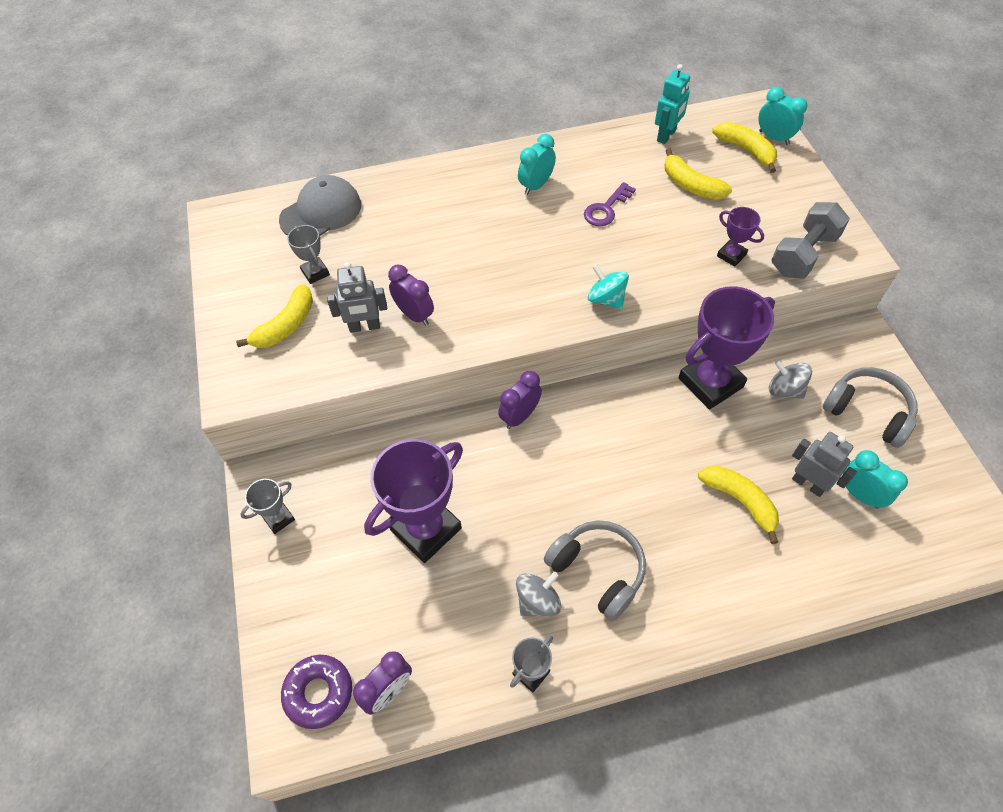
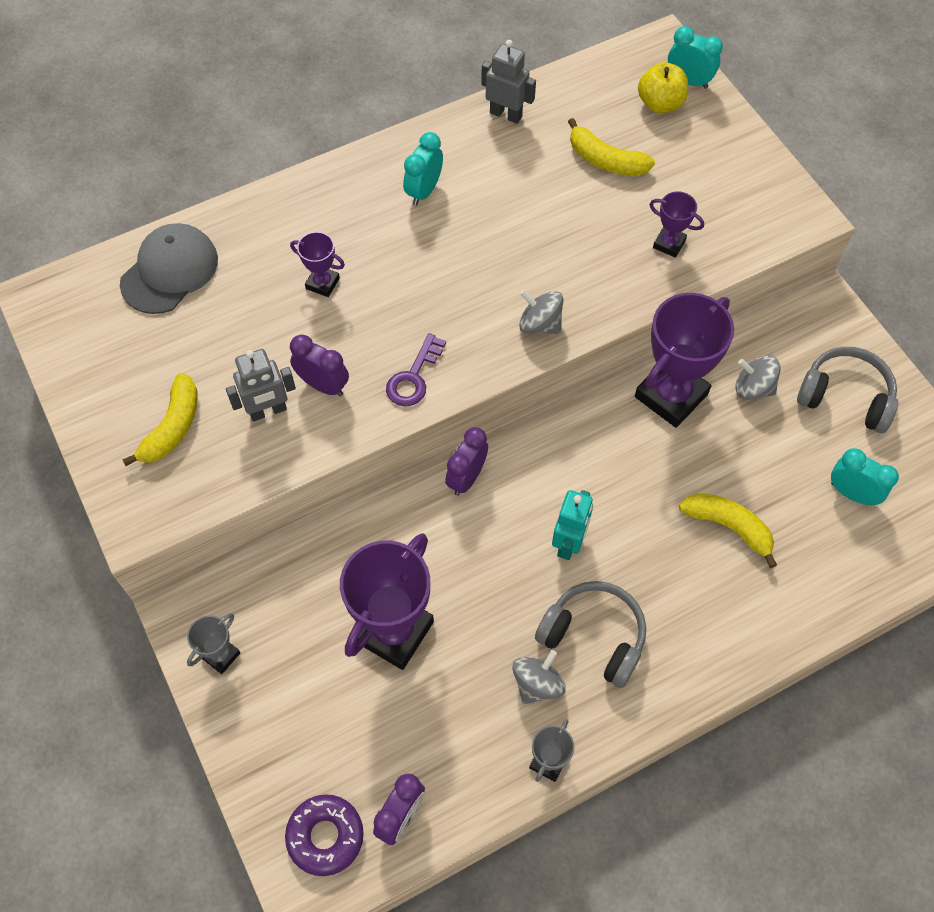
camera: 15 degrees left, 5 degrees up
grey trophy [287,225,330,284] -> none
purple key [584,182,636,226] -> purple key moved to [386,333,446,406]
turquoise spinning top [588,265,629,309] -> grey spinning top [519,289,563,334]
turquoise robot [655,64,690,144] -> turquoise robot moved to [552,490,593,560]
yellow banana [712,122,777,173] -> yellow apple [638,62,688,113]
grey dumbbell [771,202,850,278] -> none
grey robot [792,432,857,497] -> grey robot moved to [481,40,536,124]
none -> purple trophy [290,232,345,297]

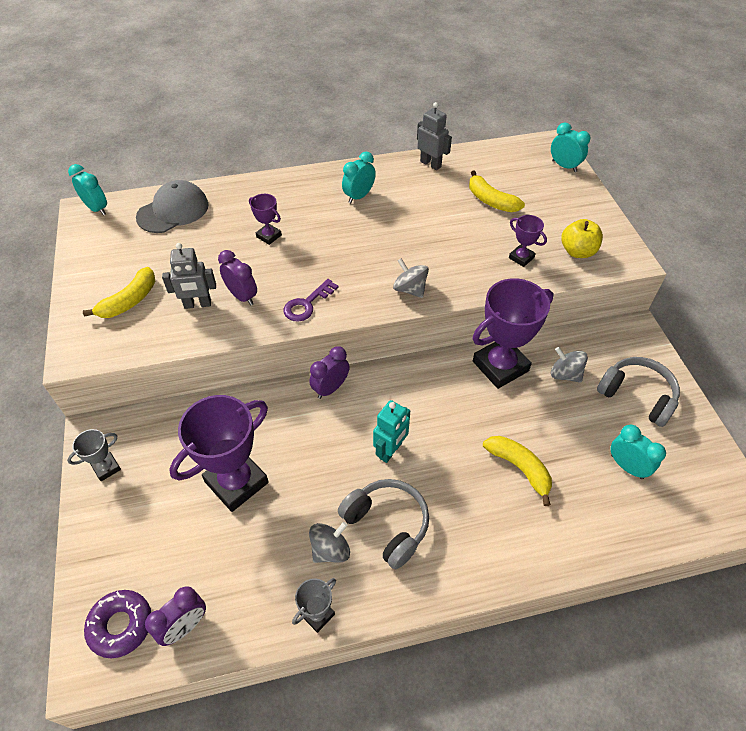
camera: 15 degrees right, 10 degrees down
yellow apple [638,62,688,113] -> yellow apple moved to [562,219,603,258]
none -> turquoise clock [68,164,107,216]

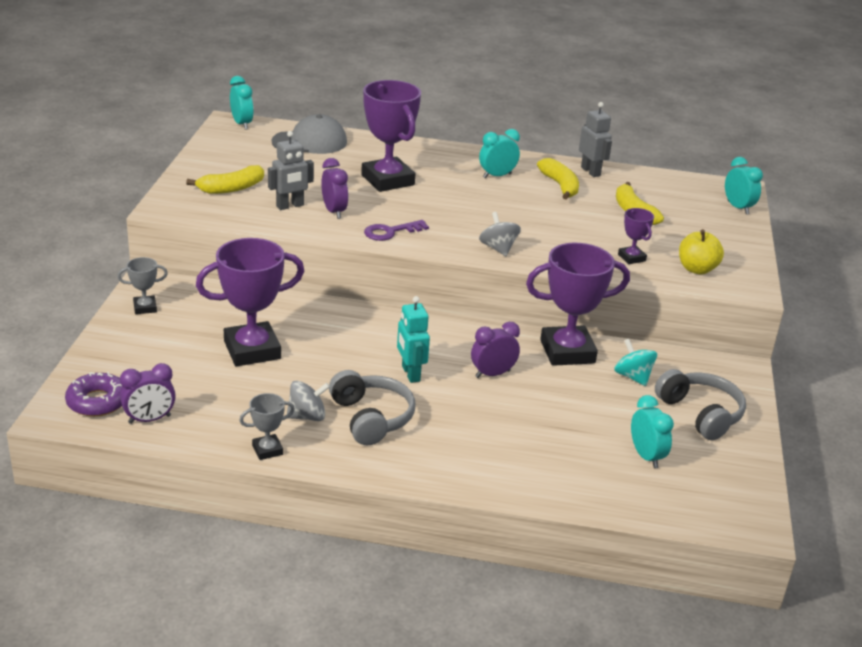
camera: 20 degrees right, 20 degrees down
grey robot [162,243,216,309] -> grey robot turned 45 degrees counterclockwise [268,131,314,210]
purple trophy [249,194,282,245] -> purple trophy [361,80,421,192], size x2.12
purple clock [309,346,350,399] -> purple clock moved to [471,322,520,378]
turquoise robot [373,400,410,463] -> turquoise robot turned 105 degrees clockwise [397,296,430,383]
yellow banana [483,436,552,506] -> yellow banana moved to [537,158,579,200]
grey spinning top [551,347,588,383] -> turquoise spinning top [614,339,657,386]

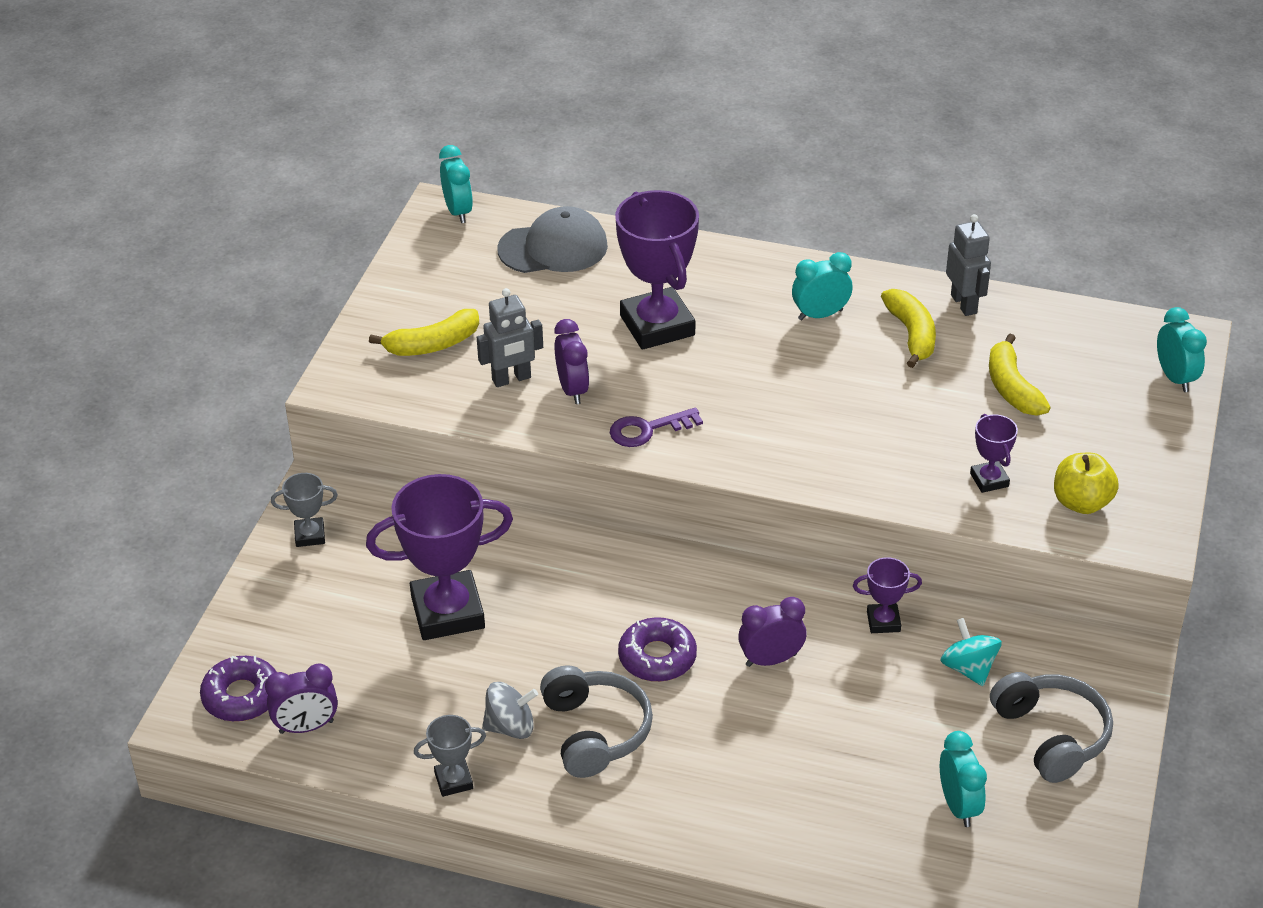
camera: 10 degrees right, 10 degrees up
turquoise robot [397,296,430,383] -> purple donut [618,617,697,682]
grey spinning top [479,212,521,256] -> none
purple trophy [526,243,630,366] -> purple trophy [853,557,922,633], size x0.47

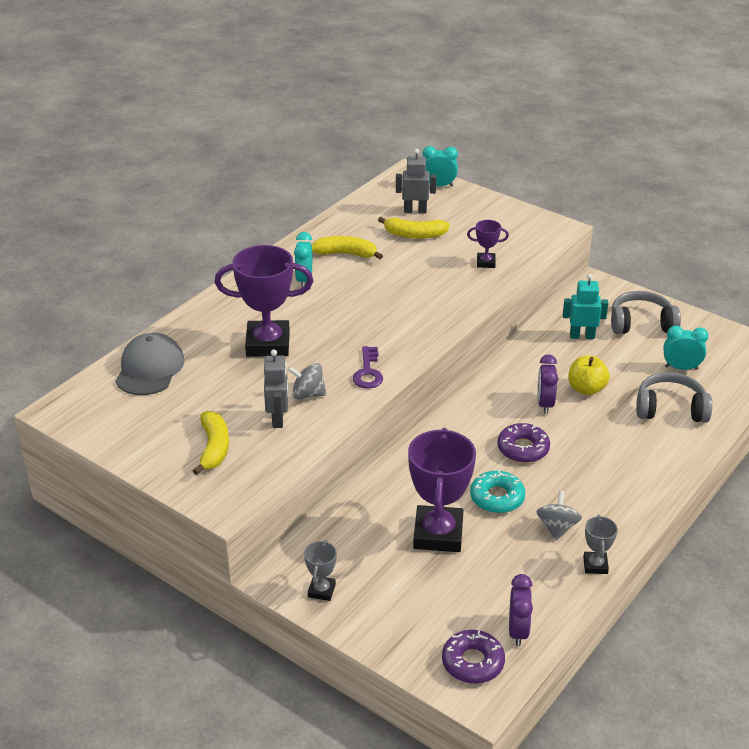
camera: 70 degrees left, 5 degrees down
turquoise clock [439,145,473,223] -> none
grey headphones [540,665,653,778] -> grey headphones moved to [636,372,712,423]
purple clock [554,319,589,404] -> grey spinning top [288,363,326,399]
purple trophy [853,557,922,633] -> none
turquoise spinning top [940,618,1002,686] -> turquoise robot [563,274,608,339]
grey robot [946,214,991,316] -> grey robot moved to [396,149,436,213]
yellow apple [1054,453,1119,514] -> yellow apple moved to [568,356,610,395]
none -> turquoise donut [470,470,525,513]

